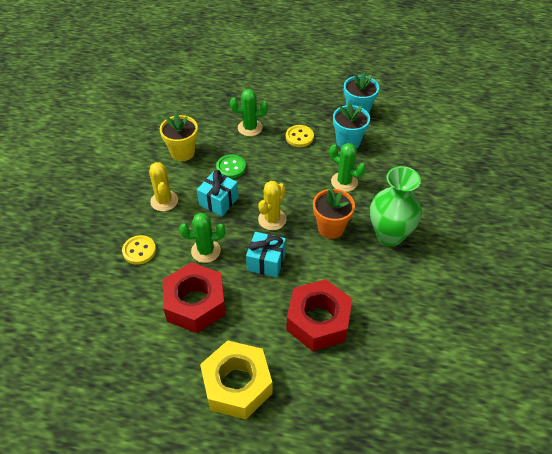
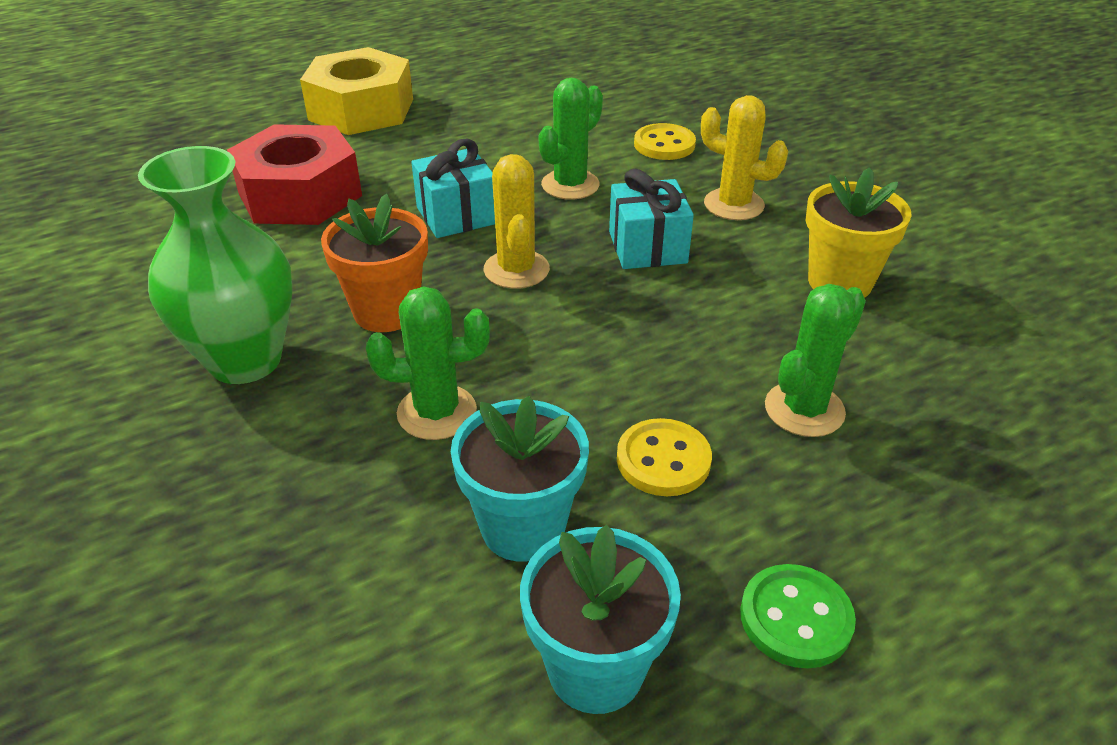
camera: 140 degrees right, 10 degrees down
red nut [163,262,226,333] -> none
green button [216,154,246,179] -> green button moved to [740,564,856,668]

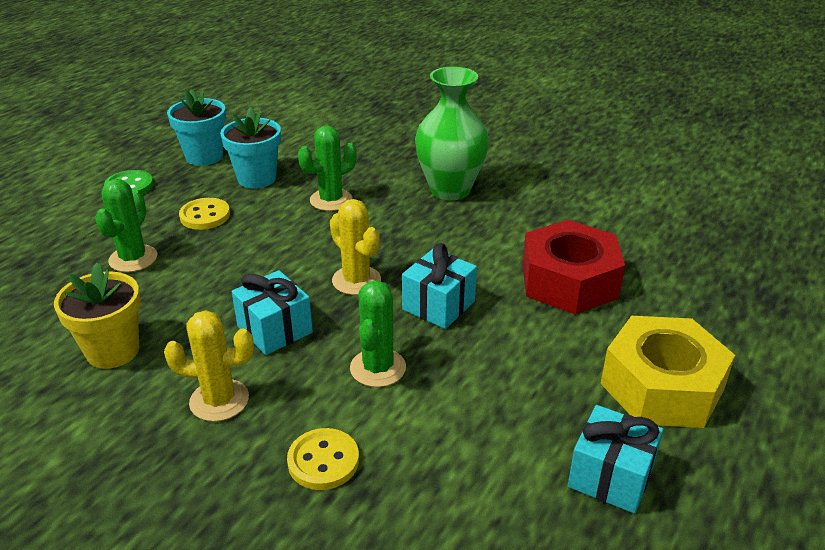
camera: 150 degrees right, 5 degrees down
orange flower pot [321,194,428,332] -> none
none -> turquoise gift [568,405,663,514]

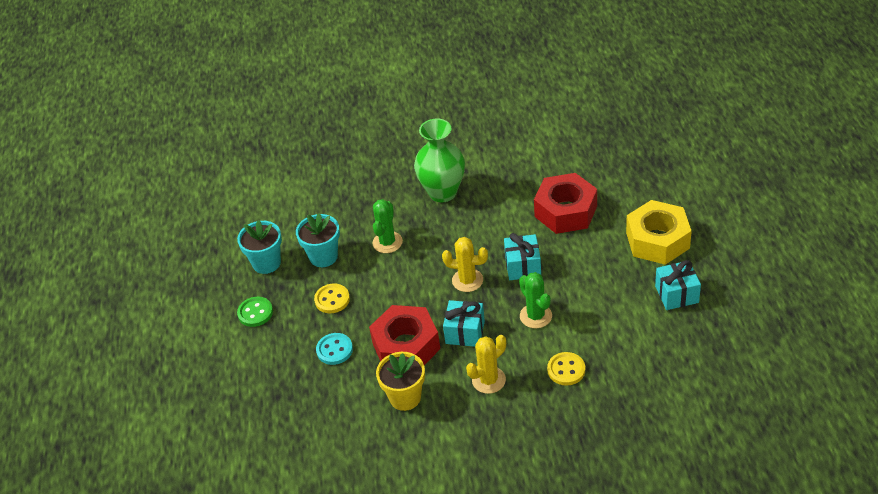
camera: 35 degrees left, 10 degrees up
green cactus [95,179,158,272] -> turquoise button [316,333,353,365]
none -> red nut [369,305,440,365]

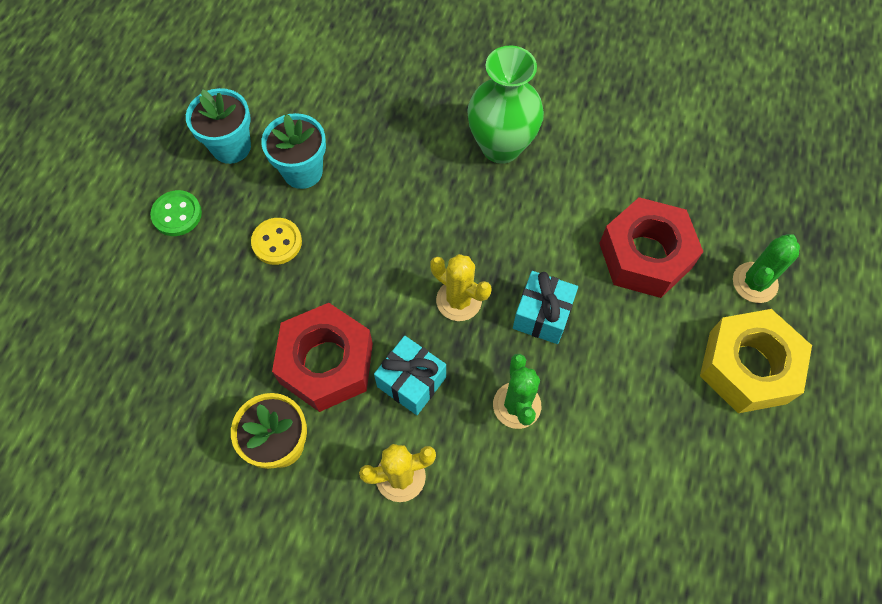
camera: 20 degrees right, 20 degrees up
turquoise button [316,333,353,365] -> none
green cactus [373,199,403,253] -> green cactus moved to [733,234,800,303]
yellow button [547,352,585,386] -> none
turquoise gift [655,260,701,310] -> none

